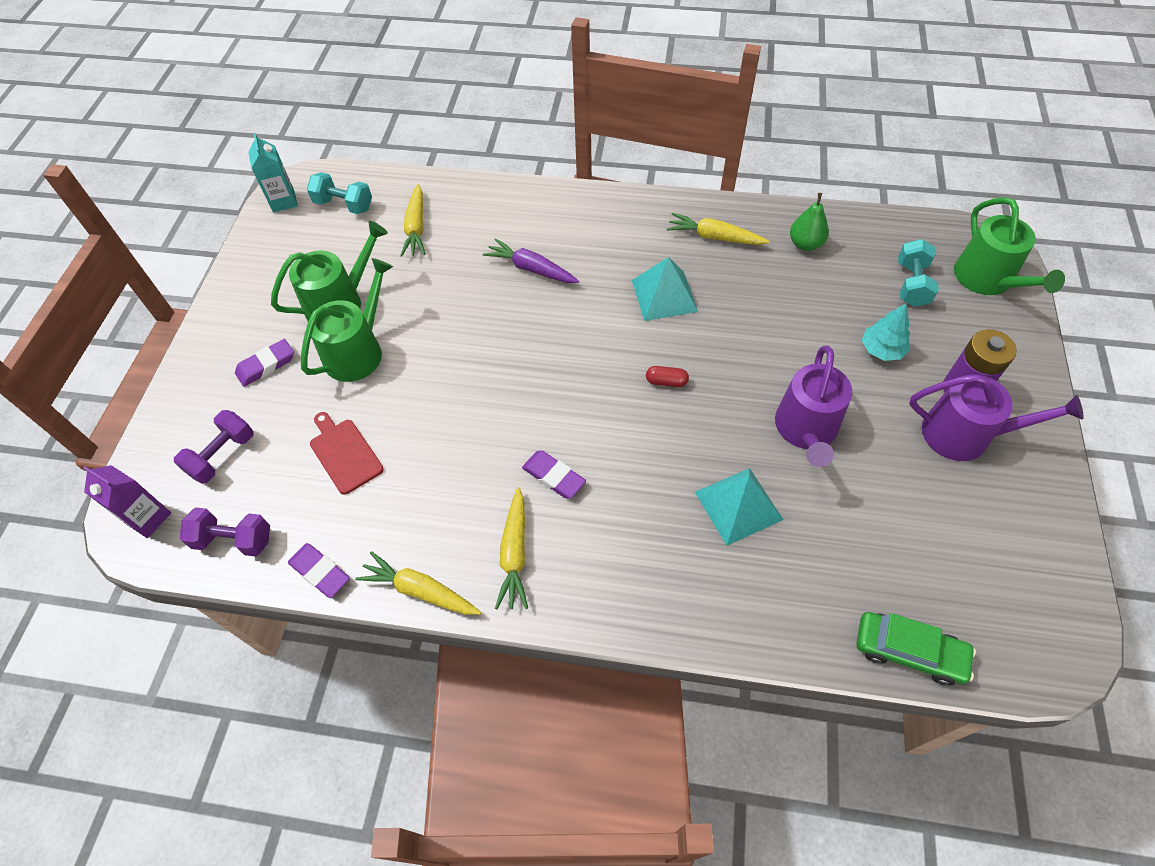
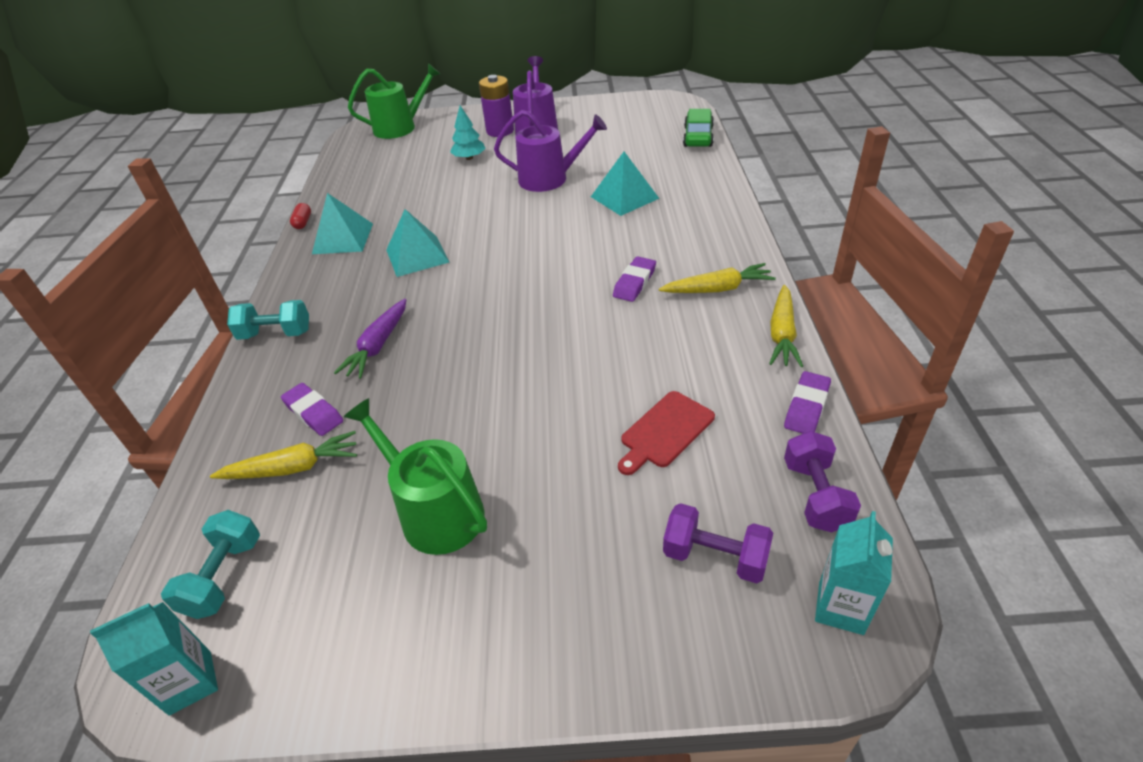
camera: 100 degrees left, 15 degrees down
purple carton [83,465,171,538] -> turquoise carton [815,511,893,635]
purple eraser [235,339,294,387] -> purple eraser moved to [281,383,343,436]
green watering can [301,258,393,382] -> none
red capsule [646,366,689,387] -> red capsule moved to [290,203,311,229]
yellow carrot [667,213,770,245] -> turquoise pyramid [312,193,373,254]
green pear [790,193,829,251] -> none
turquoise dumbbell [898,239,939,307] -> turquoise dumbbell moved to [227,300,309,340]

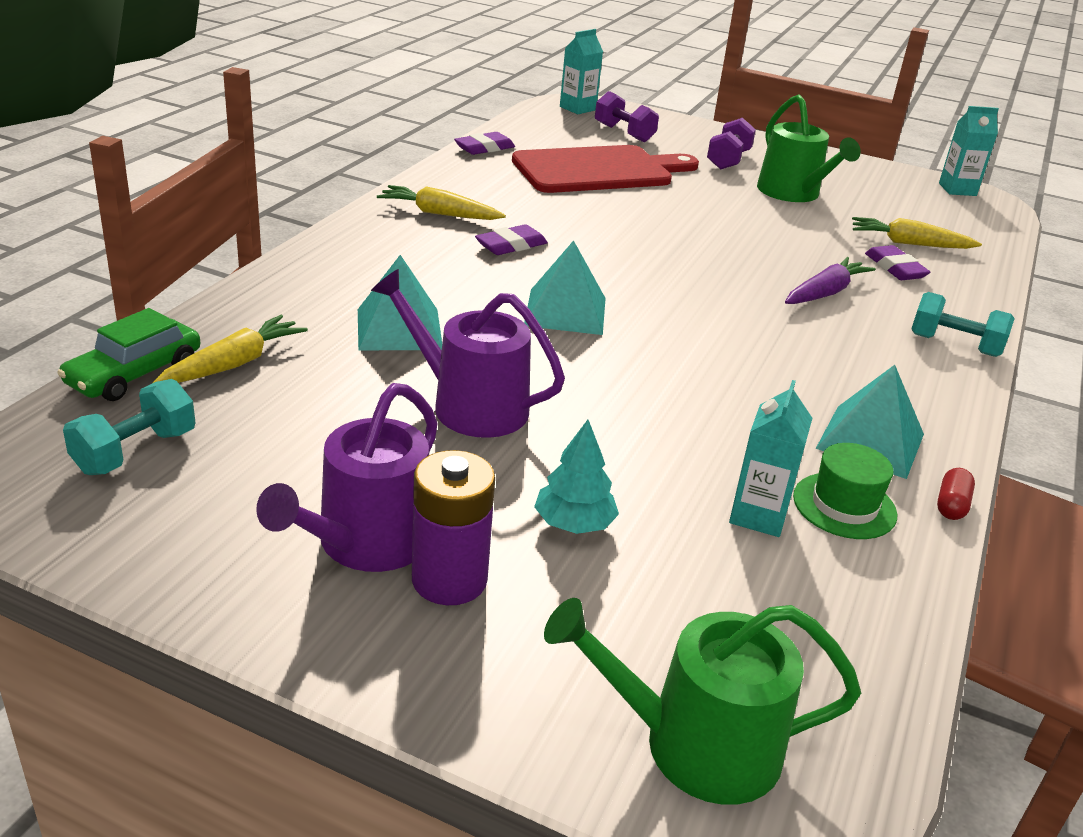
camera: 160 degrees left, 10 degrees down
turquoise dumbbell [161,510,260,619] -> turquoise dumbbell moved to [63,379,195,475]
turquoise pyramid [386,209,449,277] -> turquoise pyramid moved to [524,240,606,335]
red cutting board [618,391,715,475] -> red cutting board [512,145,699,193], size x1.96
yellow carrot [769,285,803,367] -> yellow carrot moved to [152,315,308,383]
purple dumbbell [784,431,861,532] -> purple dumbbell moved to [707,118,756,170]
none -> turquoise carton [729,380,812,537]
none -> green hat [793,443,897,539]

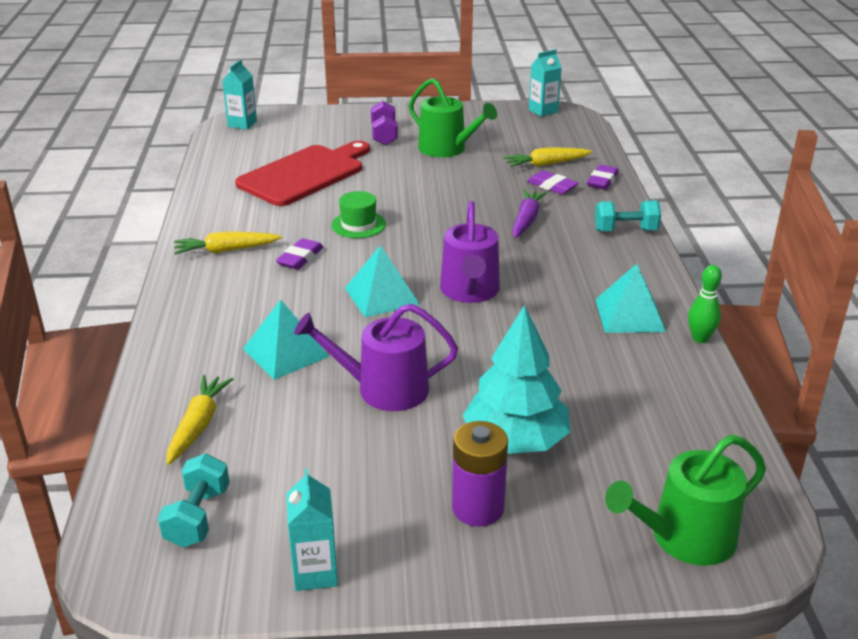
camera: 25 degrees left, 0 degrees up
green car [57,308,200,401] -> none
purple watering can [256,383,438,572] -> purple watering can moved to [440,201,500,303]
purple eraser [454,132,515,155] -> purple eraser moved to [587,165,619,190]
turquoise tree [534,420,619,534] -> turquoise tree [462,305,570,454], size x1.85
purple dumbbell [595,91,659,142] -> none
turquoise carton [729,380,812,537] -> turquoise carton moved to [286,468,338,591]
green hat [793,443,897,539] -> green hat moved to [331,191,386,238]
red capsule [937,468,975,520] -> green bowling pin [688,265,722,343]

